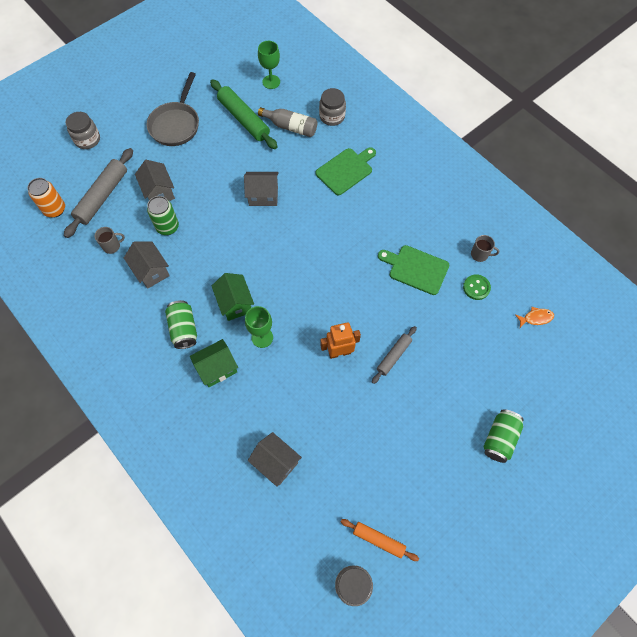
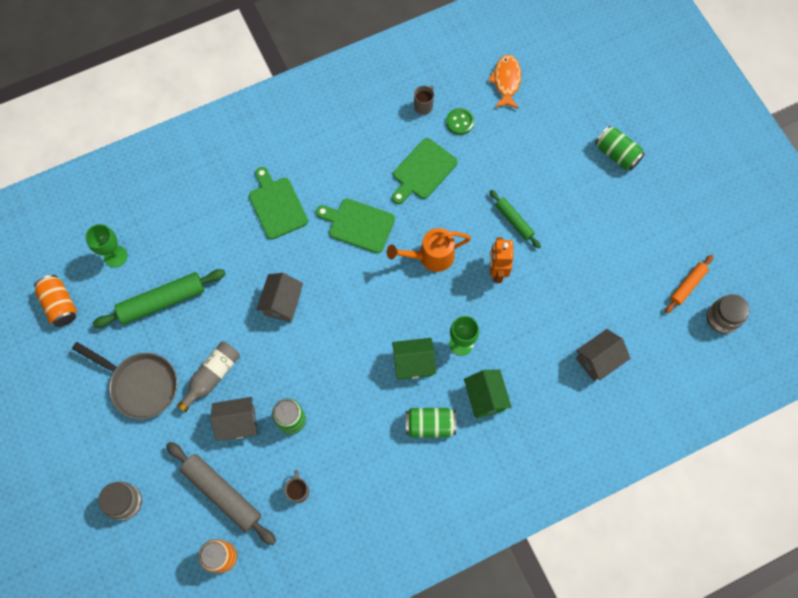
camera: 75 degrees left, 5 degrees up
grey house [124,241,170,289] -> none
grey bottle [258,107,317,137] -> grey bottle moved to [177,341,240,412]
grey jar [319,88,346,126] -> none
grey rolling pin [372,326,417,384] -> green rolling pin [489,190,541,248]
orange fish [515,307,554,328] -> orange fish [488,55,521,109], size x1.56
none -> orange can [34,275,77,327]
none -> green cutting board [316,198,395,253]
none -> orange watering can [387,228,471,272]

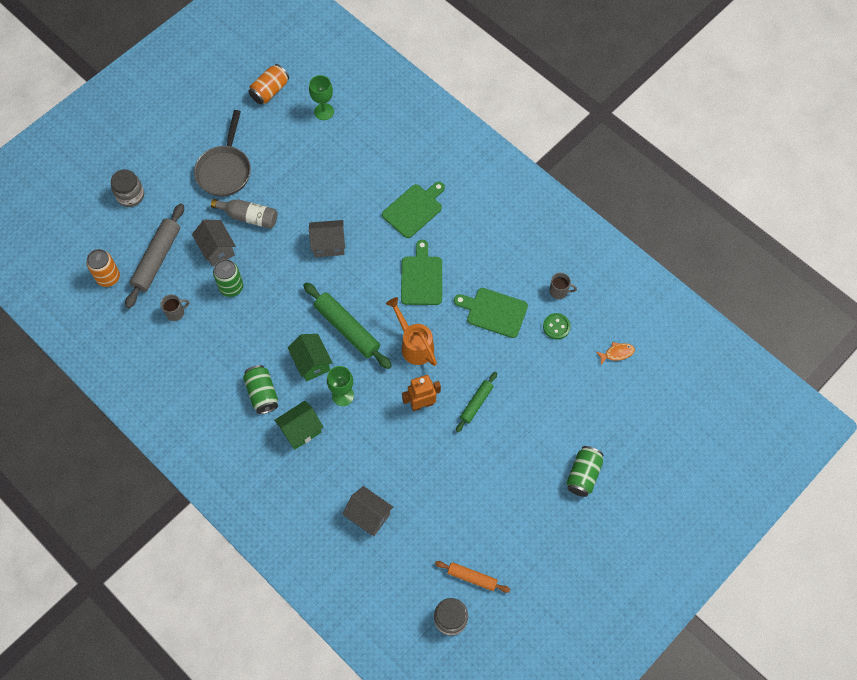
camera: 70 degrees right, 5 degrees down
green rolling pin [92,269,226,328] -> green rolling pin moved to [303,282,392,369]
orange fish [488,55,521,109] -> orange fish [596,342,635,365], size x0.64

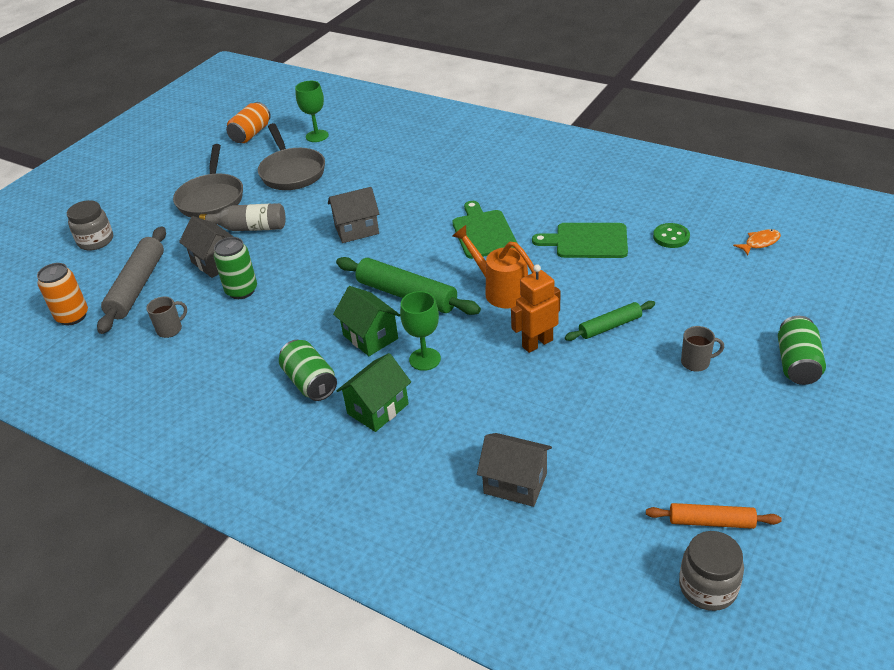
camera: 10 degrees left, 25 degrees down
green cutting board [382,182,445,238] -> none
green rolling pin [456,372,497,432] -> green rolling pin turned 45 degrees clockwise [565,301,655,341]
grey mug [550,273,577,299] -> grey mug moved to [681,326,724,372]
none -> grey pan [258,123,325,190]

